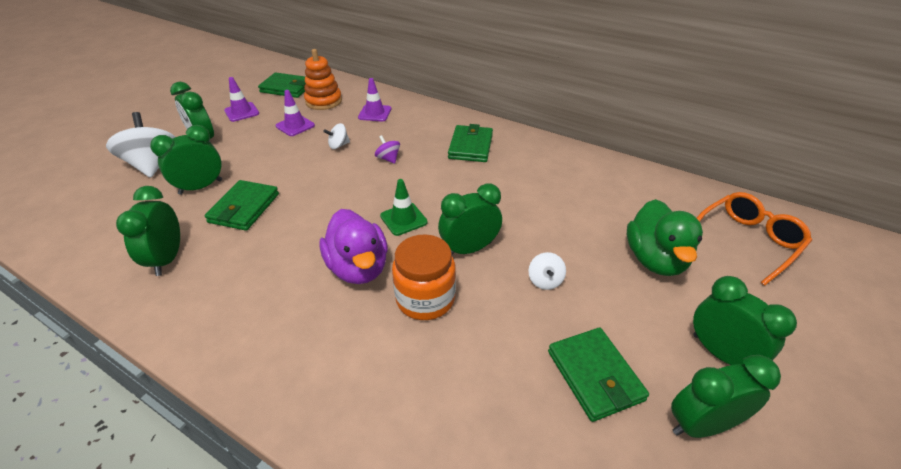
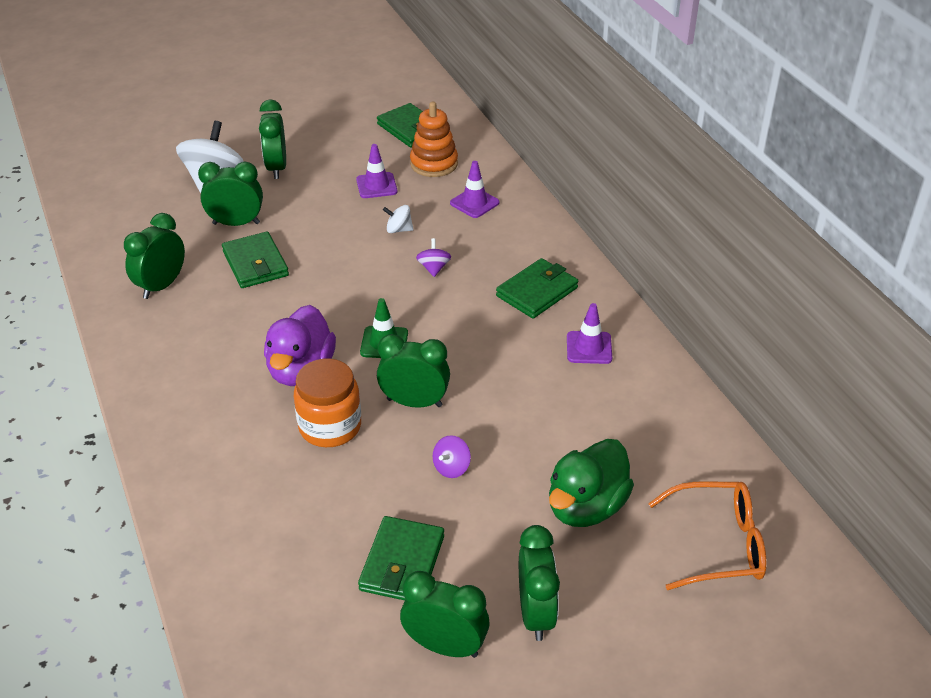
camera: 35 degrees right, 0 degrees up
green wallet [204,180,279,231] -> green wallet turned 75 degrees counterclockwise [222,231,289,288]
purple traffic cone [224,77,259,122] -> purple traffic cone moved to [567,303,612,364]
white spinning top [528,252,566,290] -> purple spinning top [433,435,471,478]

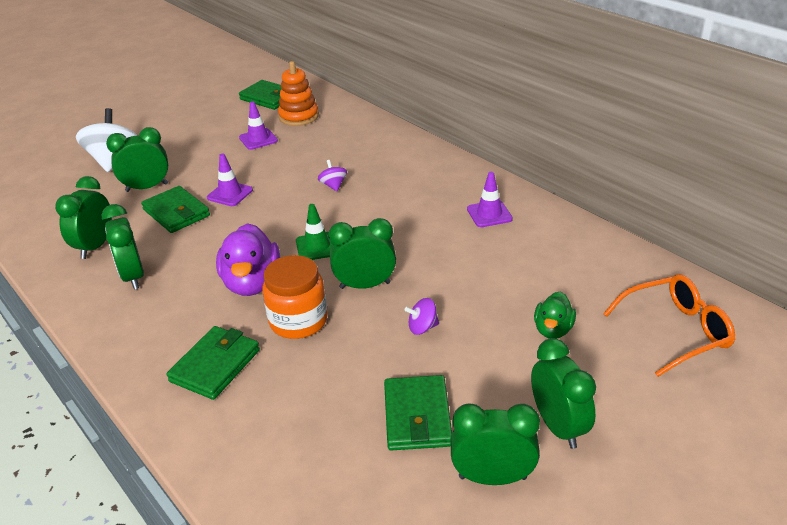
camera: 15 degrees left, 5 degrees down
green clock [259,99,286,179] -> green clock moved to [102,204,144,290]
white spinning top [383,205,413,233] -> none
purple spinning top [433,435,471,478] -> purple spinning top turned 60 degrees clockwise [405,298,439,335]
purple traffic cone [450,161,500,218] -> purple traffic cone moved to [207,154,253,206]
green wallet [496,258,578,319] -> green wallet moved to [167,326,260,400]
green duck [549,439,634,527] -> green duck [534,292,576,339], size x0.58

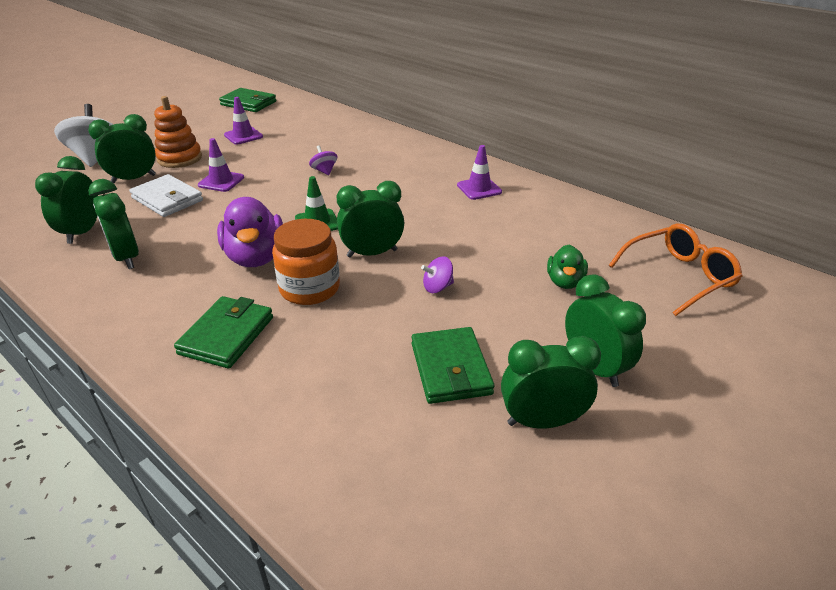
camera: 10 degrees left, 0 degrees up
green wallet [141,186,210,233] -> white wallet [129,174,203,217]
orange stacking toy [278,61,319,126] -> orange stacking toy moved to [154,96,202,168]

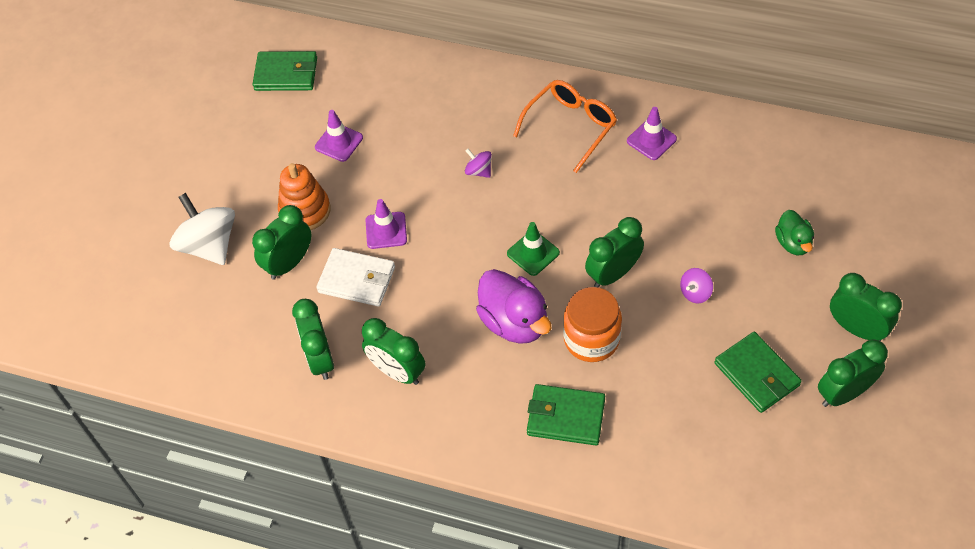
camera: 20 degrees left, 20 degrees up
green wallet [174,296,273,369] -> green wallet turned 75 degrees counterclockwise [527,384,605,445]
orange glasses [608,224,742,316] -> orange glasses moved to [513,80,617,173]

